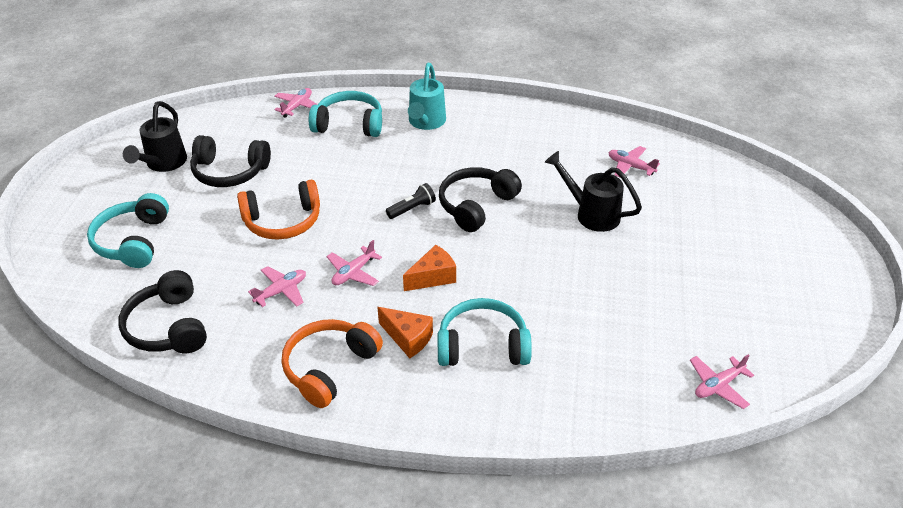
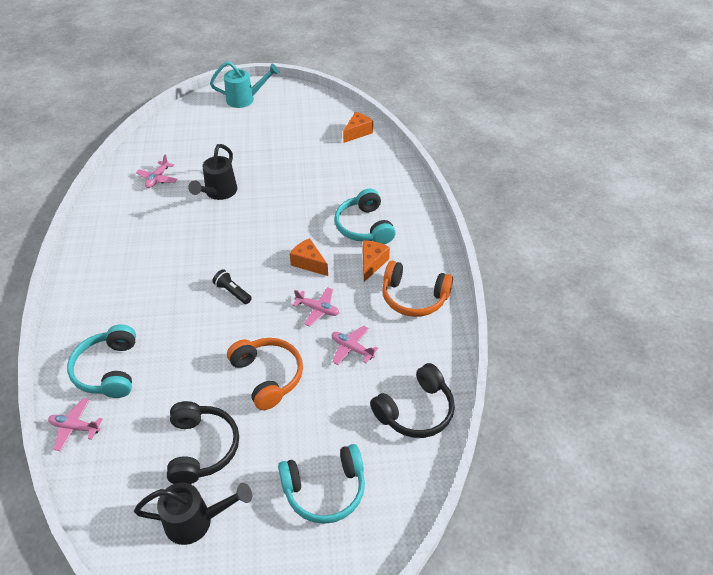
camera: 105 degrees left, 5 degrees up
turquoise watering can [408,63,446,130] -> turquoise watering can moved to [210,61,279,108]
black headphones [439,167,522,232] -> none
pink plane [690,354,754,409] -> orange cheese [343,112,373,143]

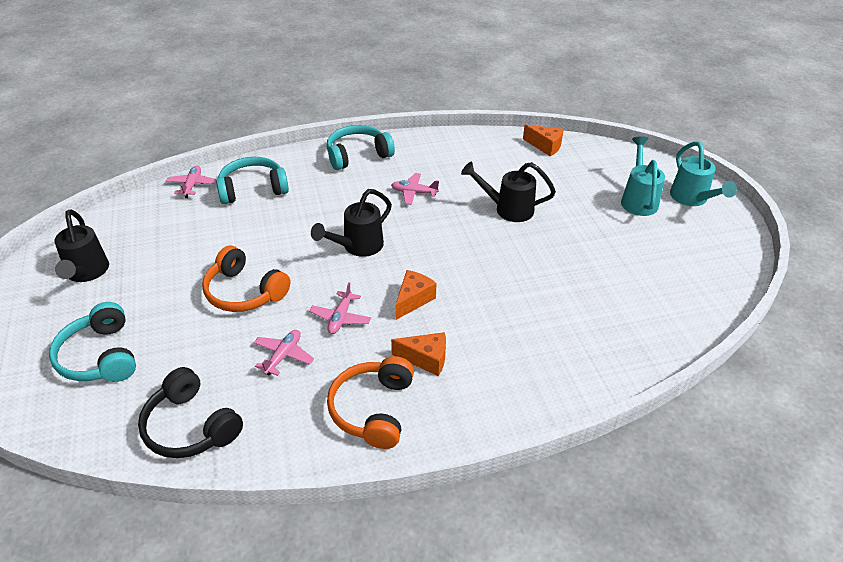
camera: 80 degrees right, 5 degrees down
pink plane [136,154,178,188] -> pink plane moved to [391,173,439,205]
black headphones [167,401,239,484] -> none
black flashlight [212,269,252,304] -> black watering can [311,189,392,257]
orange headphones [227,338,303,410] -> orange headphones turned 75 degrees clockwise [202,246,291,312]
turquoise headphones [334,189,396,244] -> turquoise headphones moved to [327,125,395,170]
orange cheese [343,112,373,143] -> orange cheese moved to [523,125,564,156]
none -> turquoise watering can [621,136,665,216]

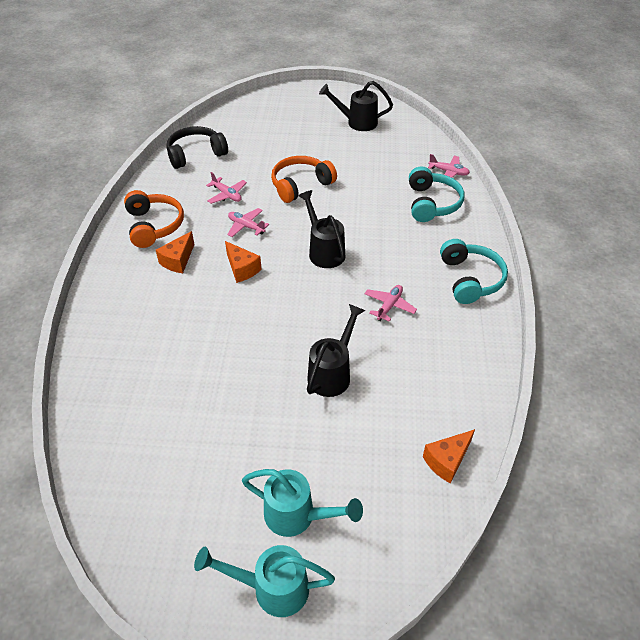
camera: 110 degrees right, 5 degrees up
turquoise headphones [49,302,136,382] -> none
orange headphones [327,356,414,449] -> orange headphones turned 45 degrees clockwise [124,190,184,248]

